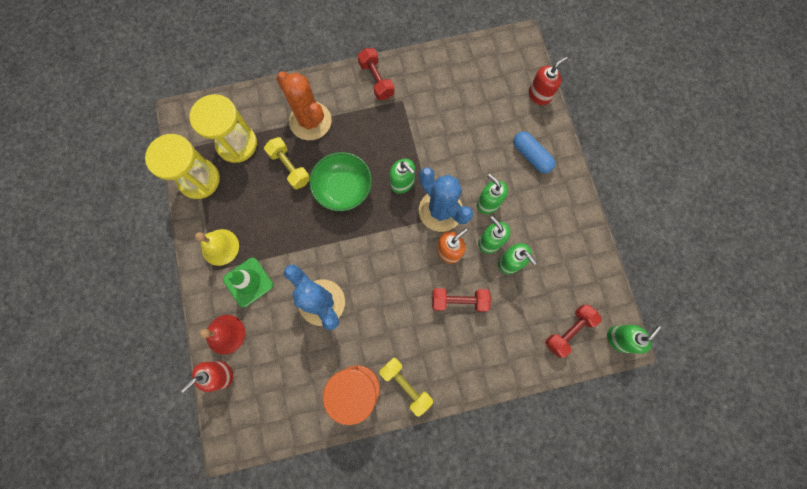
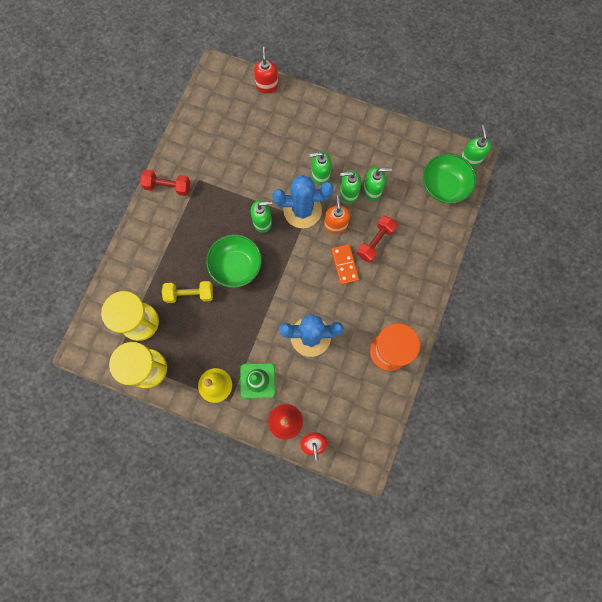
camera: 55 degrees left, 0 degrees up
orange cactus [276,71,331,140] -> none
yellow dumbbell [379,357,433,417] -> none
blue capsule [513,131,555,173] -> none
red dumbbell [545,304,602,358] -> green bowl [423,153,476,204]
none -> orange domino [331,244,359,285]

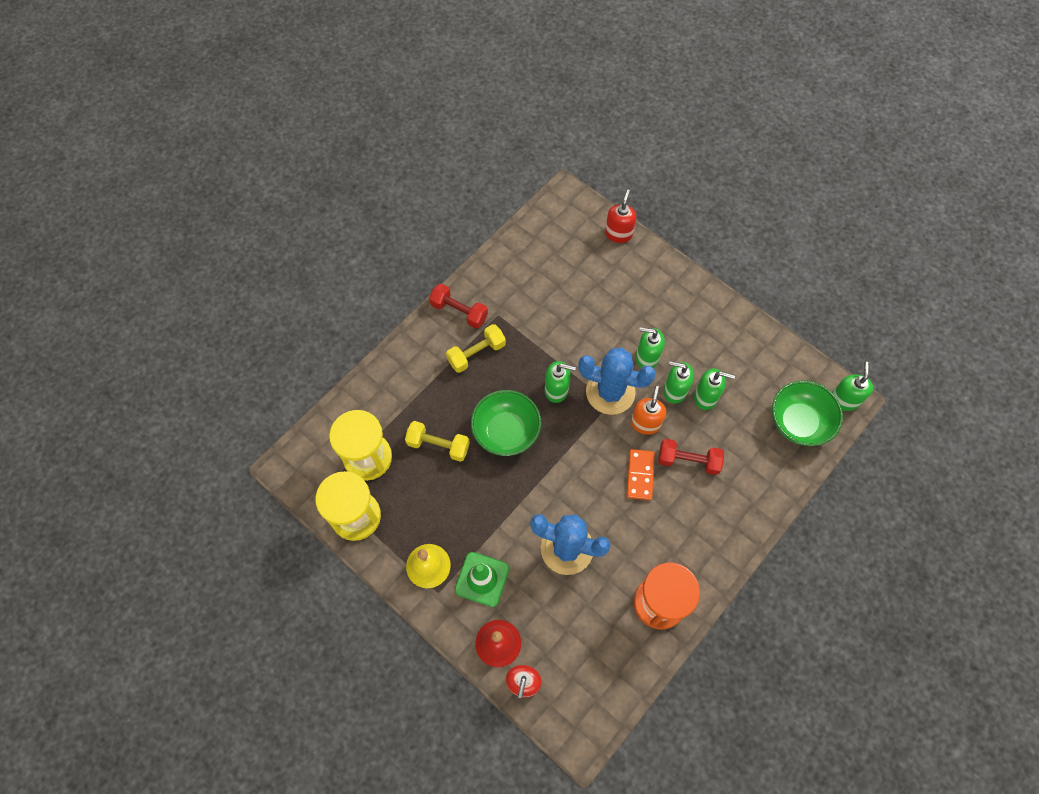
camera: 20 degrees right, 10 degrees down
red dumbbell [357,216,397,263] -> red dumbbell turned 45 degrees clockwise [658,439,724,475]
none -> yellow dumbbell [446,324,506,373]

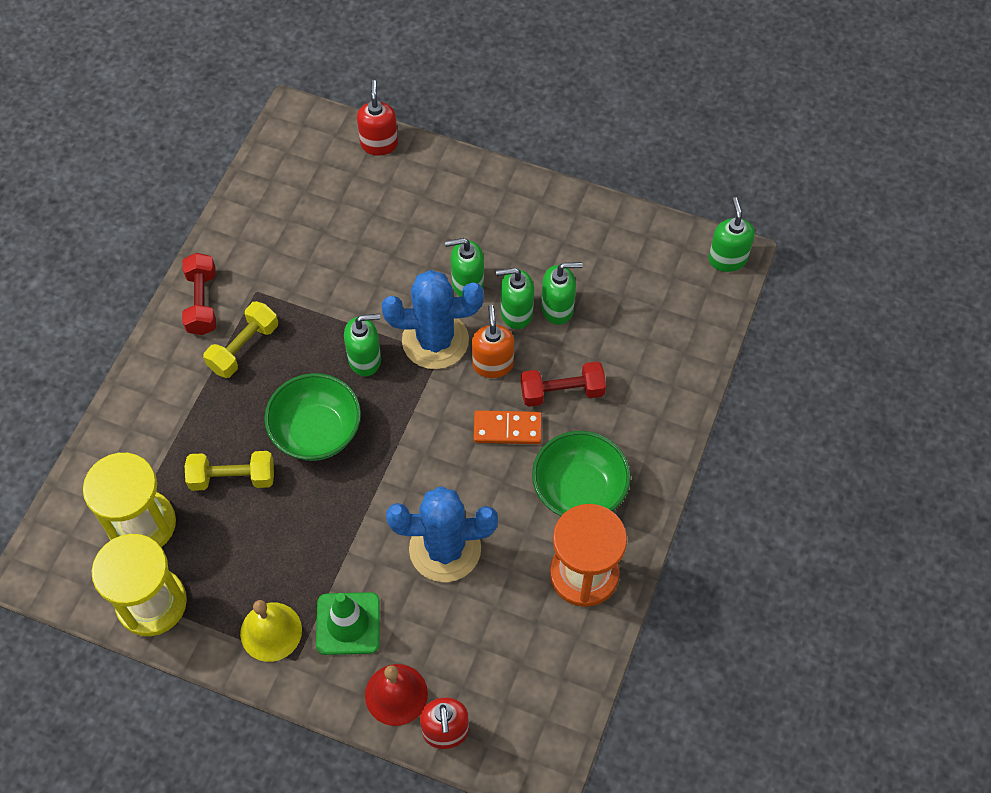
camera: 20 degrees left, 5 degrees down
red dumbbell [429,283,488,329] -> red dumbbell turned 75 degrees clockwise [182,253,216,335]
orange domino [627,449,655,500] -> orange domino turned 75 degrees counterclockwise [473,410,542,444]
green bowl [772,380,843,446] -> green bowl moved to [532,431,631,516]

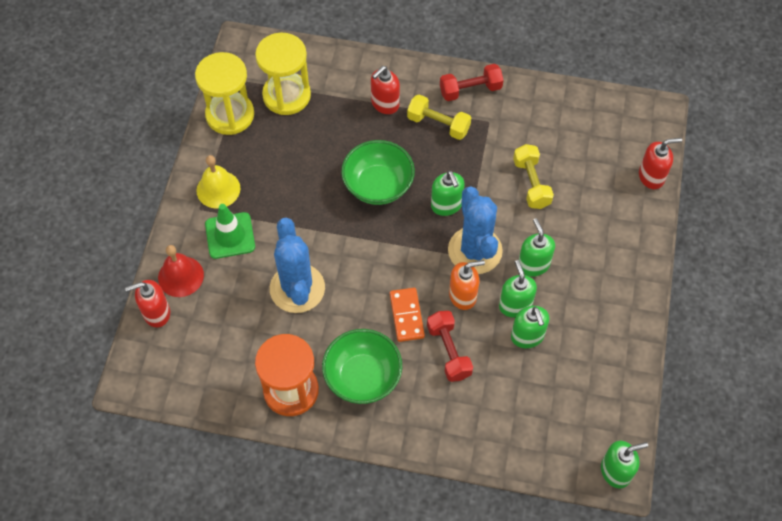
camera: 80 degrees right, 0 degrees up
yellow dumbbell [185,451,274,491] -> yellow dumbbell moved to [513,144,554,209]
none -> red soap dispenser [371,66,400,114]

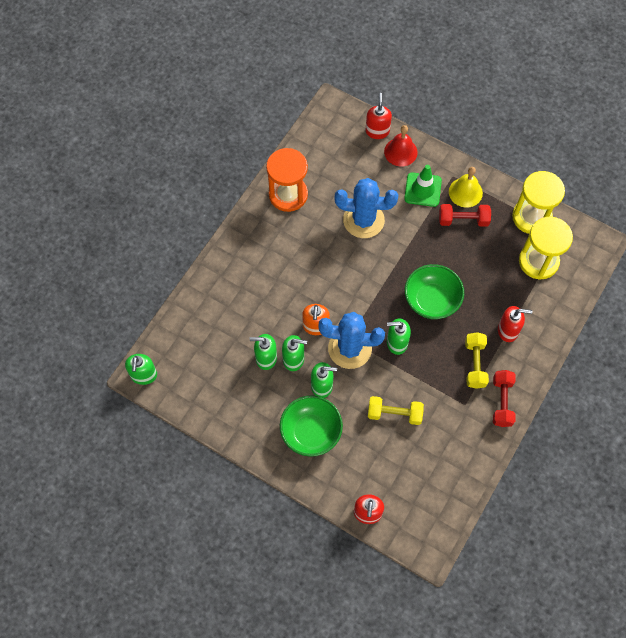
camera: 110 degrees right, 5 degrees up
green bowl [322,329,402,404] -> green bowl moved to [280,395,343,457]
red soap dispenser [371,66,400,114] -> red soap dispenser turned 120 degrees clockwise [498,306,532,342]
orange domino [390,288,425,342] -> none
yellow dumbbell [407,94,471,140] -> yellow dumbbell turned 45 degrees counterclockwise [465,332,489,389]
red dumbbell [427,311,473,382] -> red dumbbell moved to [439,204,491,227]

